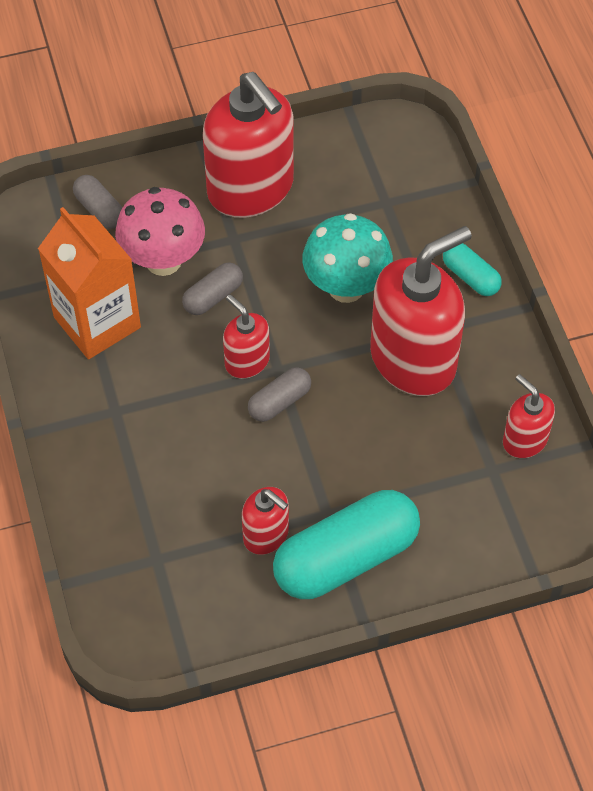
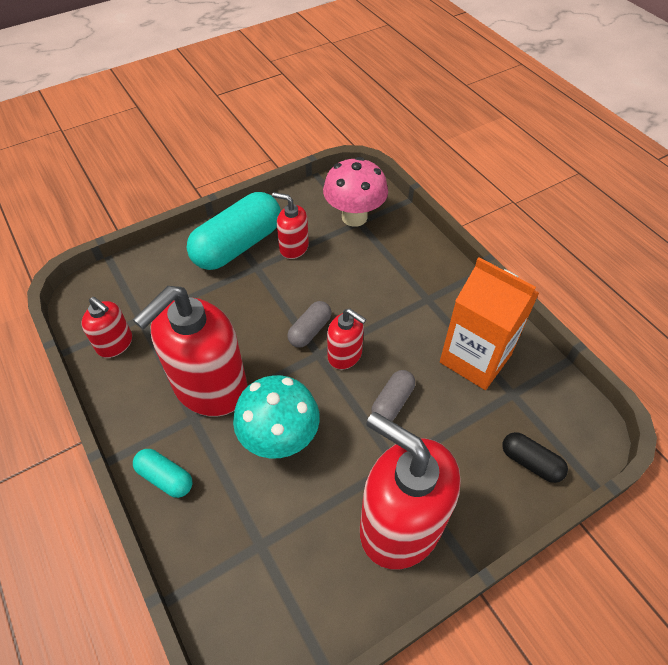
camera: 165 degrees right, 5 degrees down
grey capsule [73,175,122,229] -> black capsule [502,432,568,483]
pink mushroom [115,187,205,276] -> pink mushroom moved to [323,157,388,227]

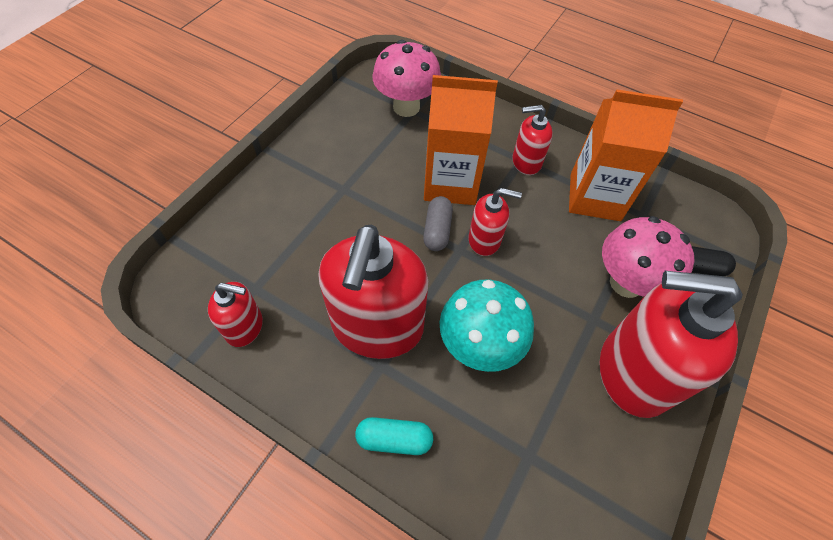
camera: 30 degrees left, 5 degrees up
turquoise capsule [186,192,281,270] -> none
red soap dispenser [272,192,309,259] -> red soap dispenser moved to [512,105,553,175]
grey capsule [371,370,415,421] -> none
none -> orange carton [424,75,498,205]
none -> pink mushroom [602,216,695,298]

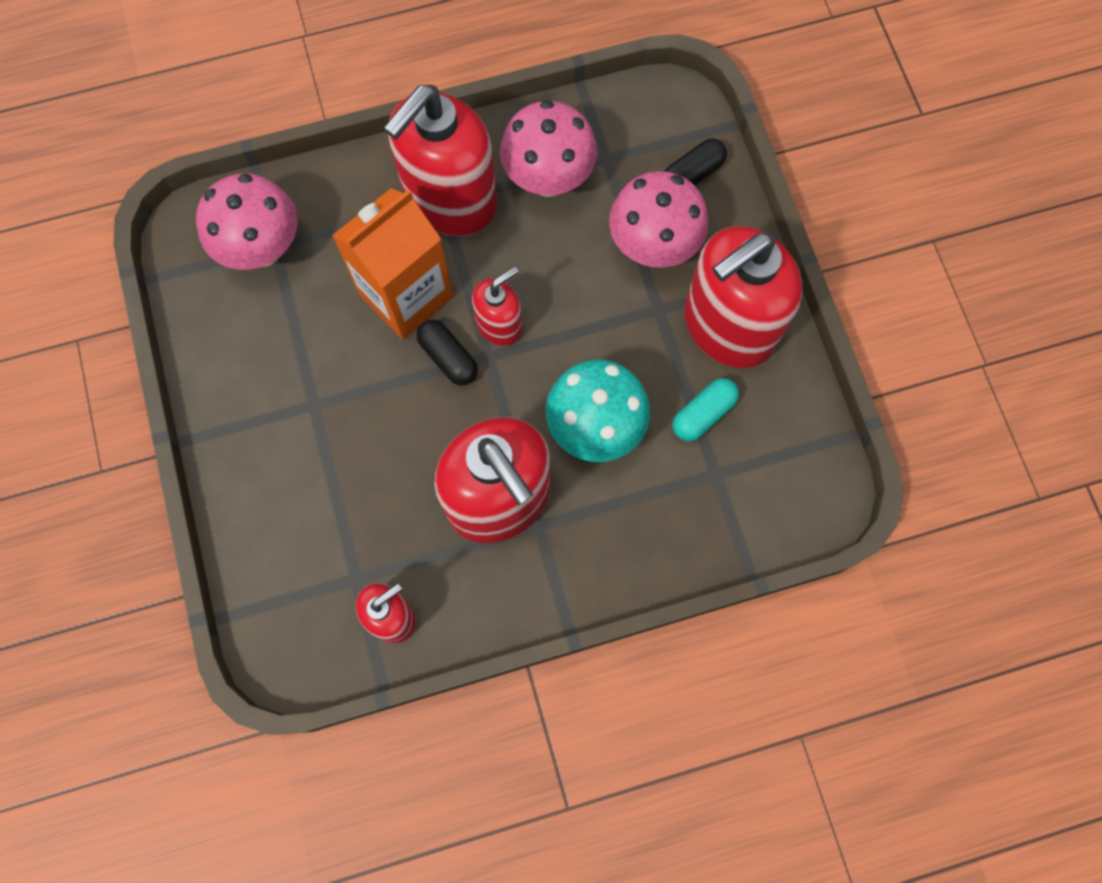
camera: 45 degrees left, 15 degrees up
turquoise capsule [355,417,433,455] -> turquoise capsule moved to [673,378,739,441]
grey capsule [423,196,453,251] -> black capsule [417,320,478,385]
red soap dispenser [512,105,553,175] -> red soap dispenser [383,85,497,236], size x2.01
orange carton [569,89,683,221] -> pink mushroom [500,100,597,197]

